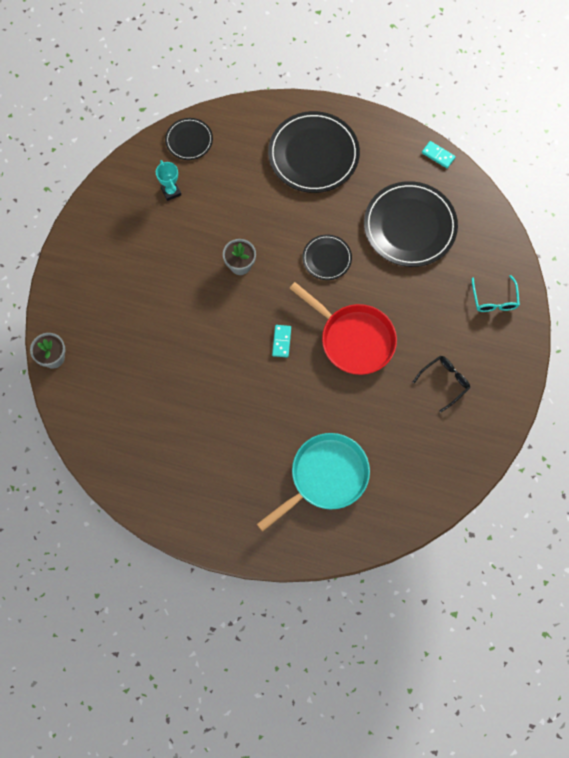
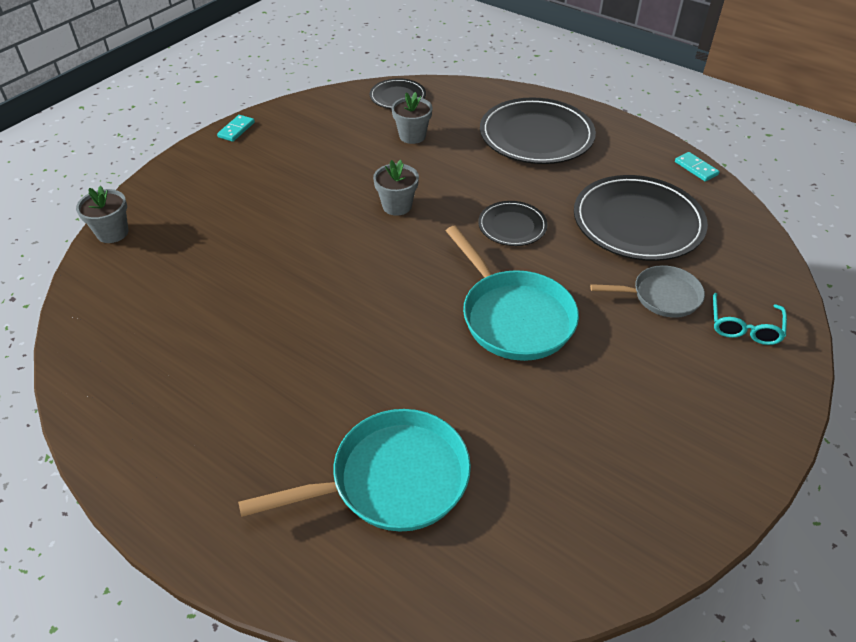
camera: 20 degrees right, 25 degrees down
turquoise trophy [156,160,181,201] -> none
turquoise domino [272,325,291,358] -> turquoise domino moved to [217,115,255,142]
red pan [289,282,397,375] -> turquoise pan [446,226,579,361]
black glasses [413,356,470,413] -> none
none -> grey flower pot [392,92,432,144]
none -> grey pan [590,265,705,318]

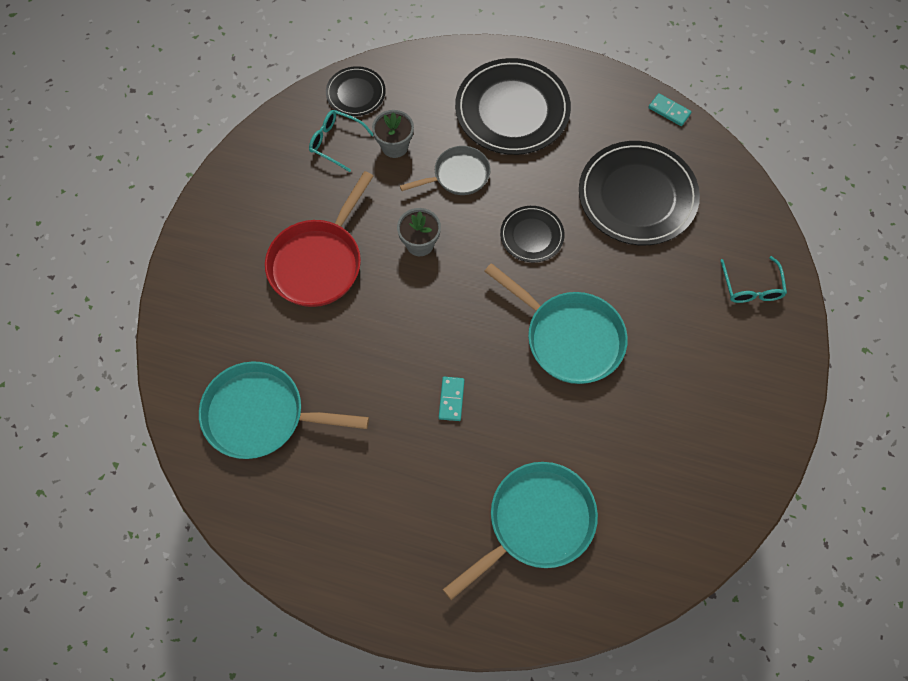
camera: 20 degrees left, 20 degrees up
grey flower pot [76,186,128,243] -> none
turquoise domino [217,115,255,142] -> turquoise domino moved to [439,377,465,421]
grey pan [590,265,705,318] -> grey pan moved to [400,146,491,195]
none -> turquoise pan [199,361,369,459]
none -> red pan [265,171,373,307]
none -> turquoise glasses [309,110,373,172]

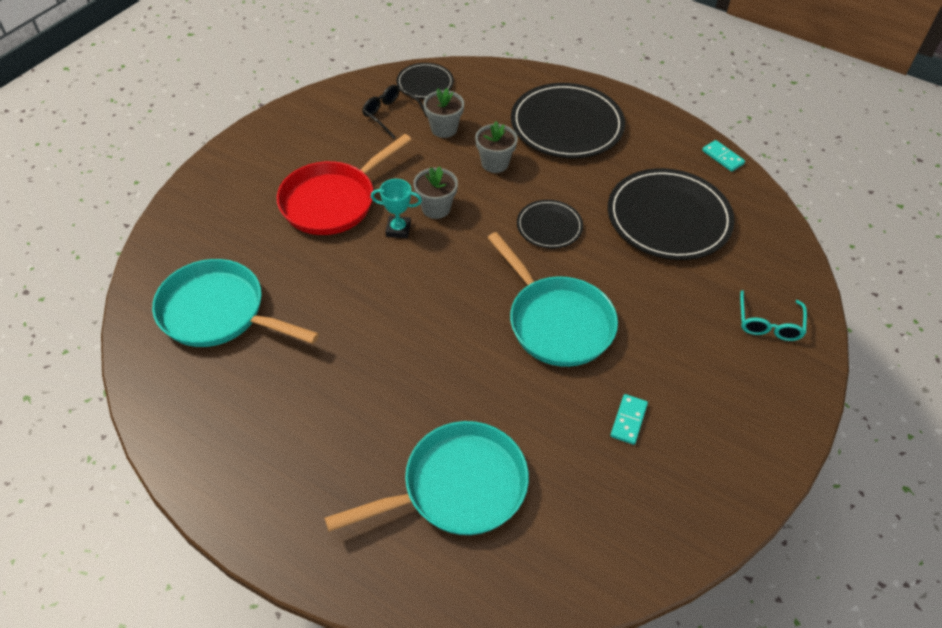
camera: 15 degrees right, 15 degrees down
turquoise glasses [309,110,373,172] -> black glasses [362,85,427,139]
grey pan [400,146,491,195] -> grey flower pot [475,121,518,173]
turquoise domino [439,377,465,421] -> turquoise domino moved to [610,394,648,445]
none -> turquoise trophy [371,179,422,238]

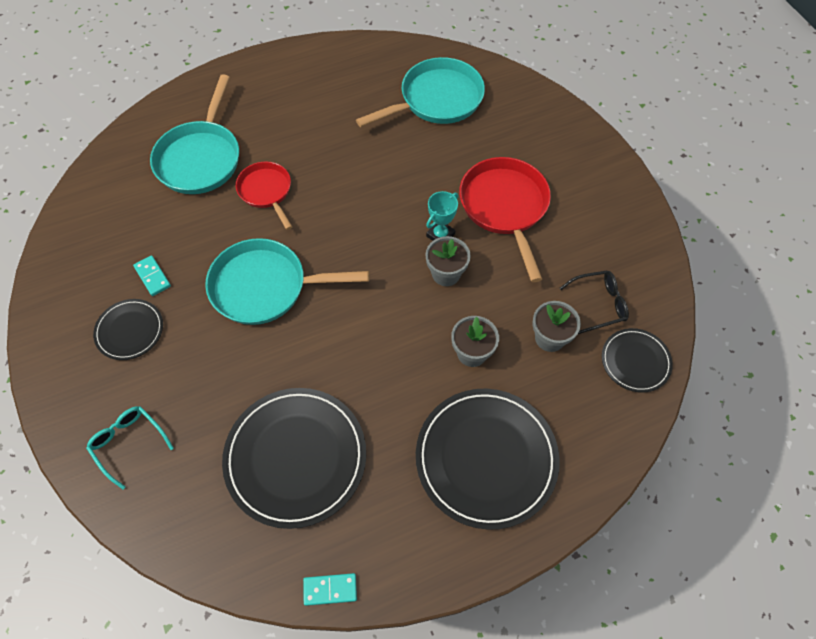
camera: 125 degrees right, 10 degrees up
black plate [517,200,583,249] -> black plate moved to [93,299,163,360]
none -> red pan [236,161,292,230]

